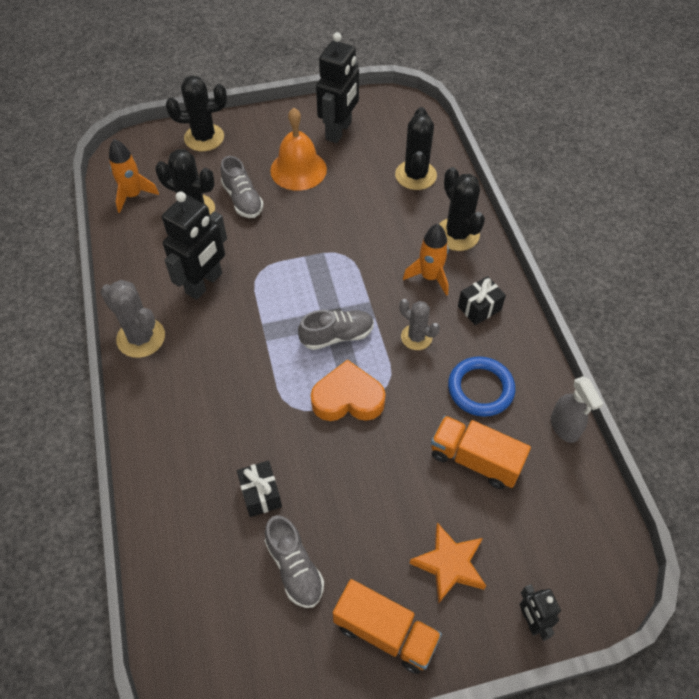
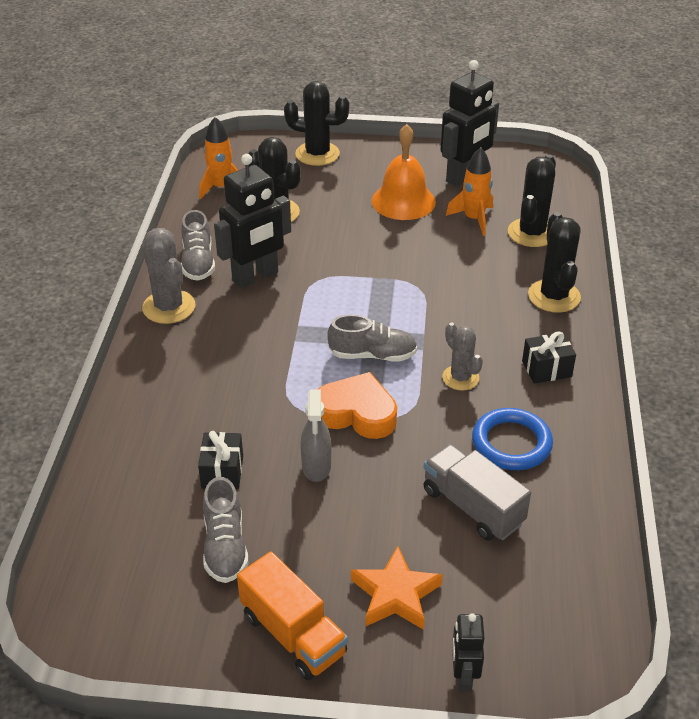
camera: 20 degrees right, 15 degrees down
grey shoe [221,156,264,218] -> grey shoe moved to [181,210,215,281]
orange rocket [403,224,449,296] -> orange rocket moved to [446,147,493,236]
orange truck [431,416,531,489] -> grey truck [424,444,531,541]
grey spray bottle [551,376,603,443] -> grey spray bottle moved to [300,389,331,482]

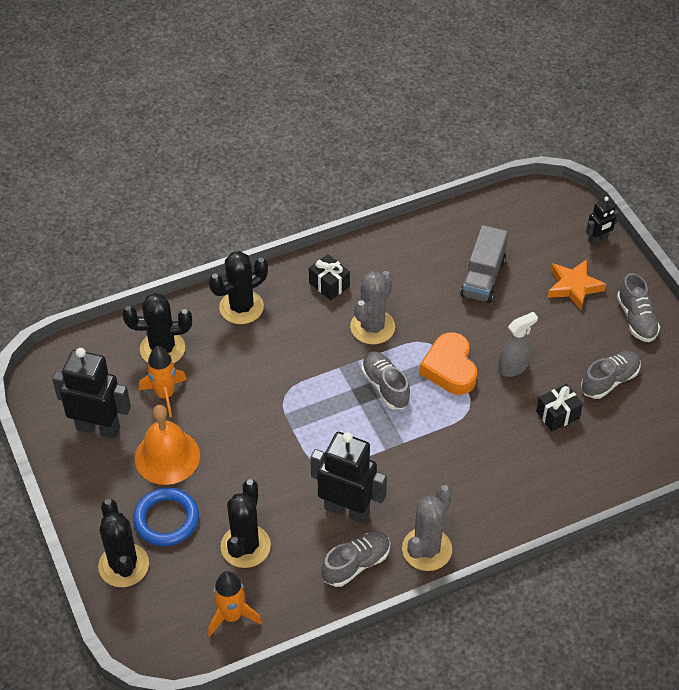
camera: 120 degrees left, 10 degrees up
orange truck [237,551,348,681] -> grey shoe [617,273,660,342]
grey cactus [442,323,483,391] -> grey cactus [350,271,395,345], size x1.54
blue ring [472,408,553,470] -> blue ring moved to [133,488,199,546]

